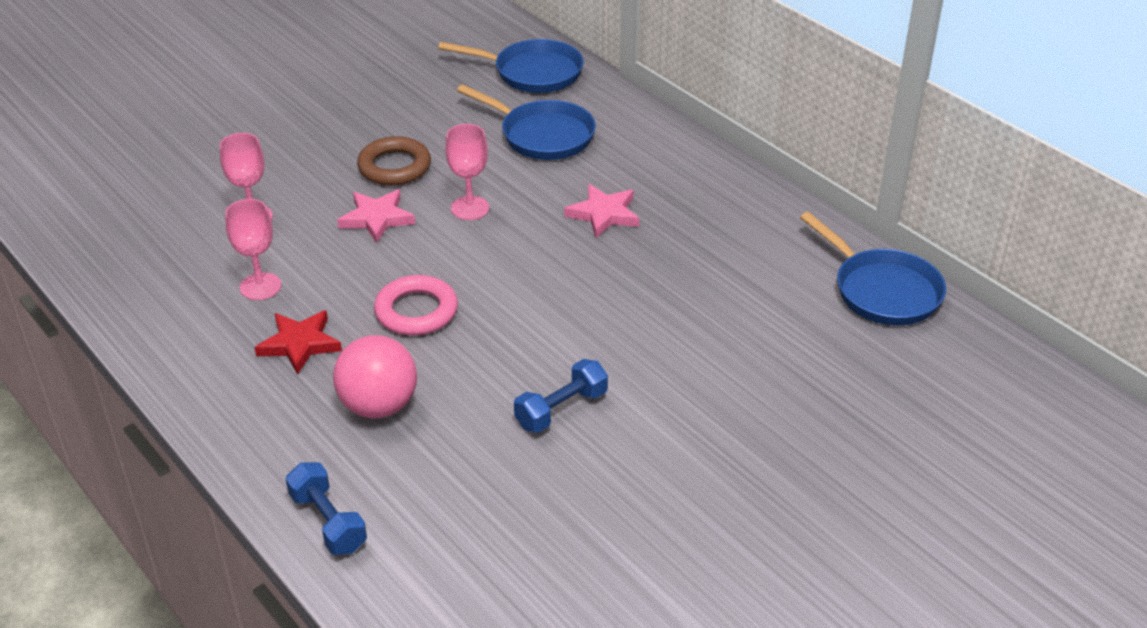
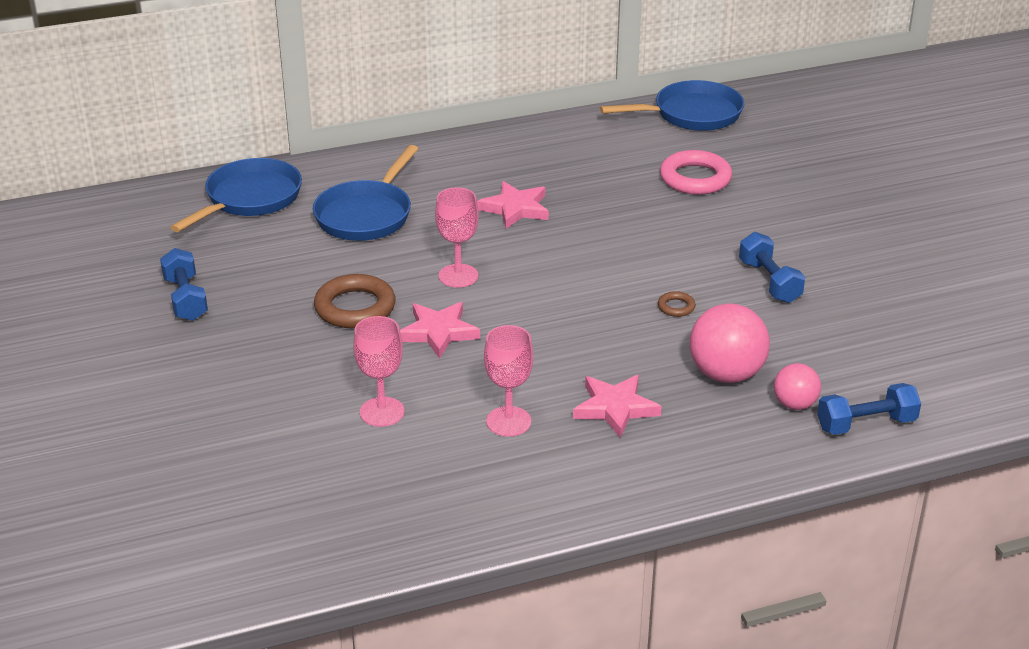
camera: 70 degrees left, 5 degrees down
red star [254,310,342,375] -> pink star [573,375,662,438]
pink ring [374,275,458,335] -> pink ring moved to [660,150,732,195]
blue pan [457,84,596,160] -> blue pan turned 150 degrees clockwise [313,145,418,241]
none -> blue dumbbell [160,248,208,321]
none -> brown ring [658,291,696,317]
none -> pink ball [774,363,821,410]

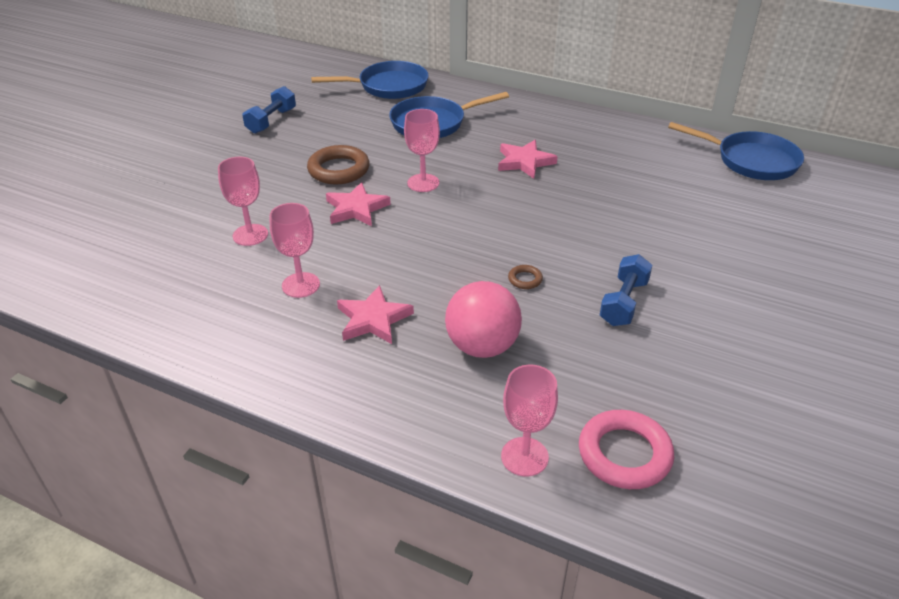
camera: 45 degrees right, 5 degrees up
pink ring [660,150,732,195] -> pink ring moved to [579,410,674,489]
pink ball [774,363,821,410] -> none
blue dumbbell [817,383,921,435] -> pink goblet [501,365,558,477]

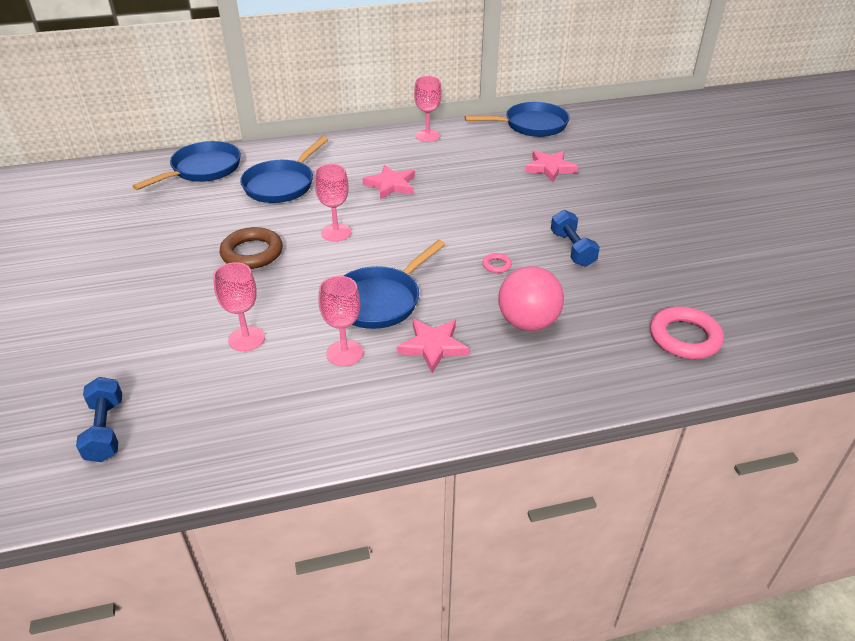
camera: 40 degrees left, 0 degrees up
blue dumbbell [242,86,296,134] -> blue dumbbell moved to [76,377,122,462]
pink star [326,182,391,226] -> pink star moved to [525,150,578,182]
pink goblet [501,365,558,477] -> pink goblet moved to [414,76,442,142]
brown ring [508,265,543,289] -> pink ring [482,253,512,273]
none -> blue pan [344,240,445,329]

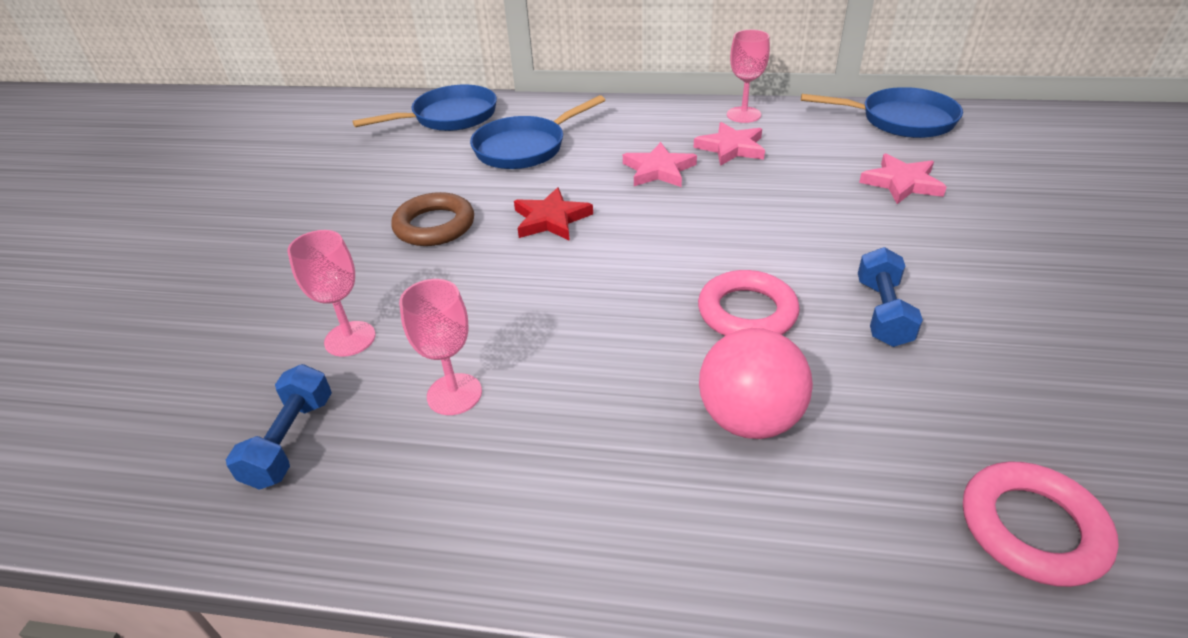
camera: 25 degrees right, 0 degrees up
blue dumbbell [76,377,122,462] -> blue dumbbell moved to [226,364,332,490]
pink goblet [315,164,351,242] -> red star [514,187,593,241]
blue pan [344,240,445,329] -> none
pink star [397,319,469,373] -> pink star moved to [693,122,765,166]
pink ring [482,253,512,273] -> pink ring [698,270,800,336], size x2.15

